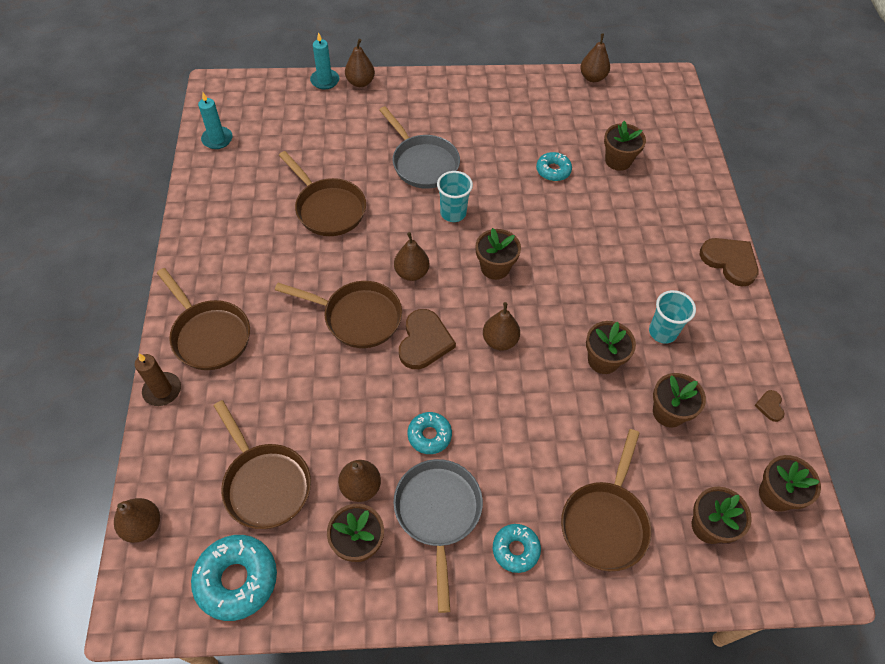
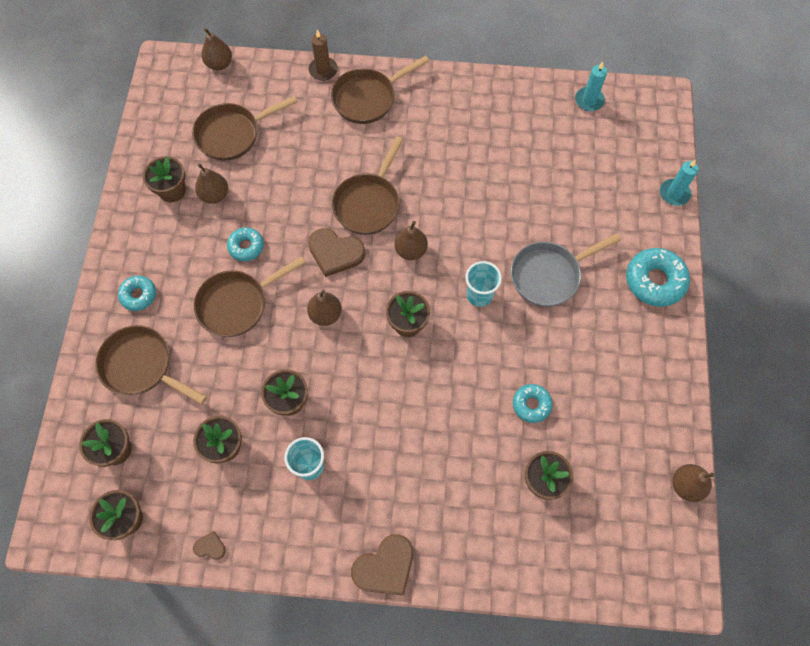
camera: 100 degrees right, 10 degrees up
turquoise donut [191,535,277,621] -> turquoise donut moved to [626,248,690,307]
brown pan [279,151,366,236] -> brown pan moved to [194,256,305,337]
brown pear [345,39,375,87] -> none
grey pan [393,459,483,613] -> none

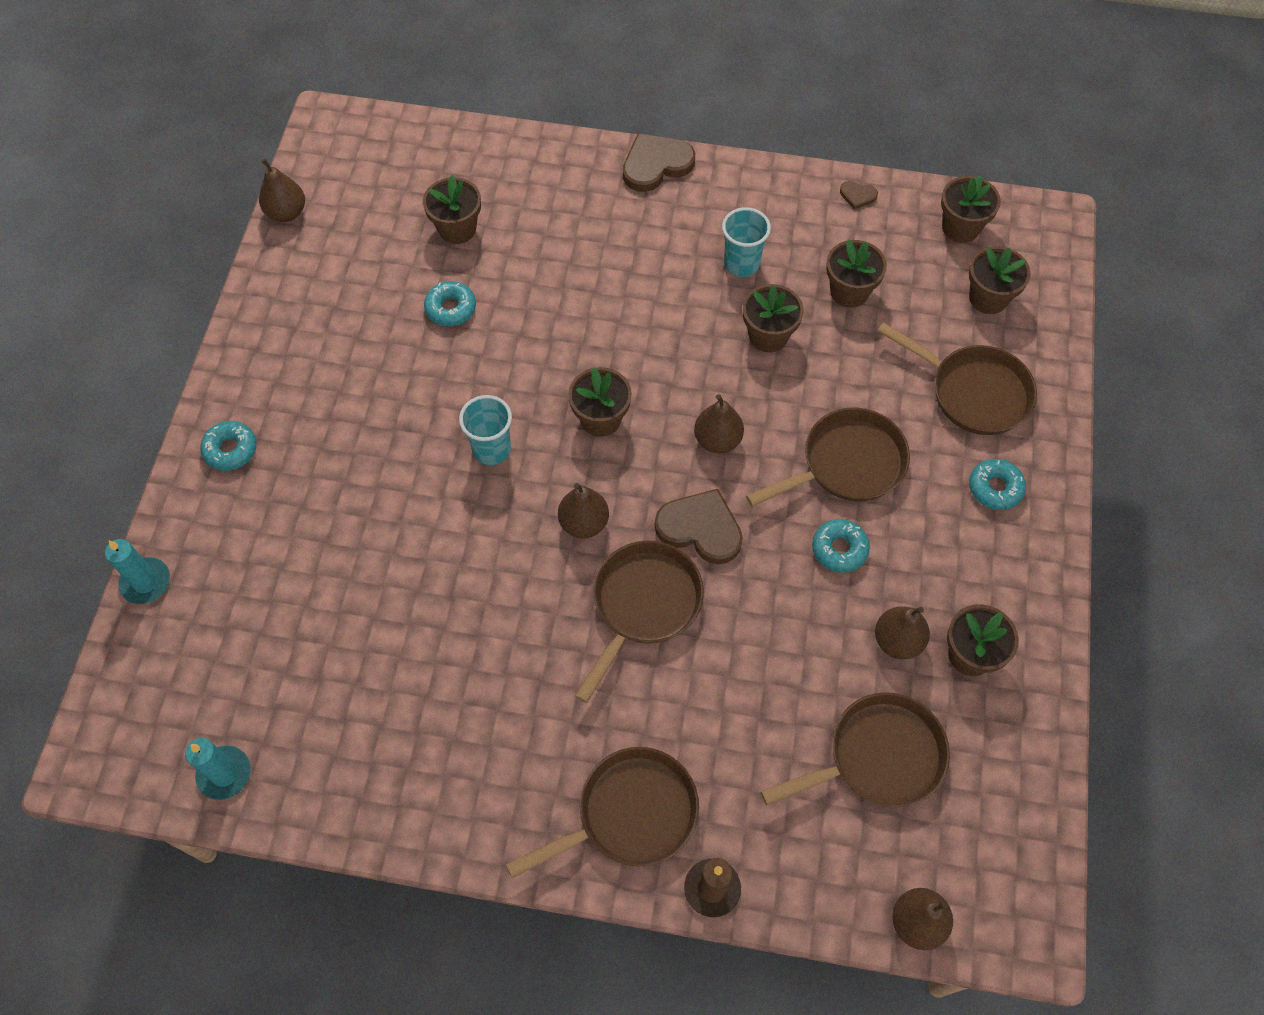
camera: 175 degrees left, 5 degrees down
grey pan [511,234,621,307] -> none
turquoise donut [626,248,690,307] -> turquoise donut [200,421,257,471], size x0.60

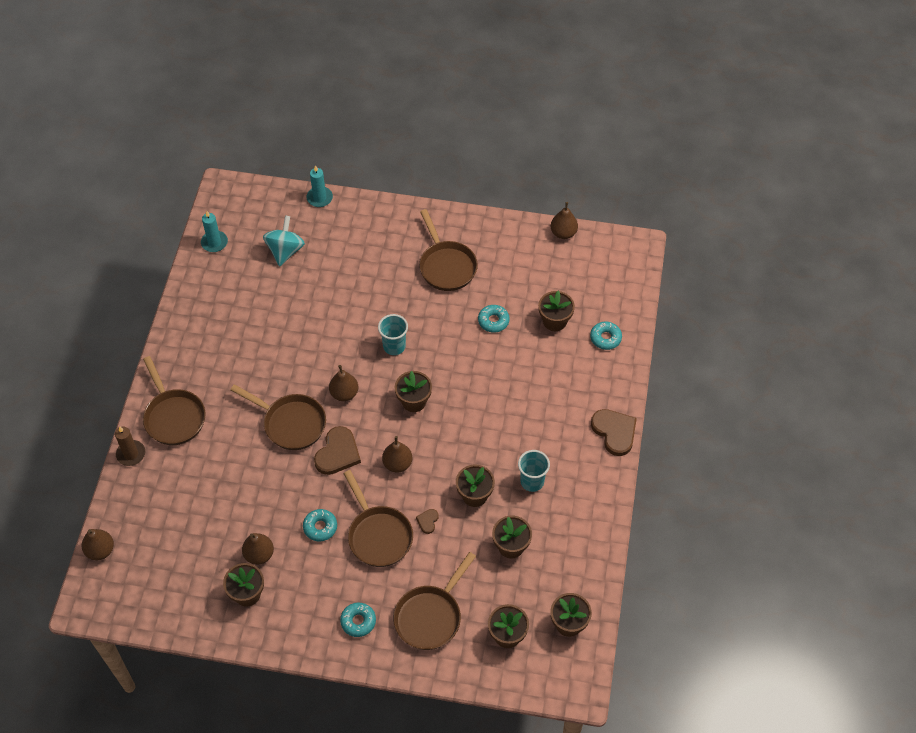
camera: 90 degrees right, 5 degrees down
turquoise donut [200,421,257,471] -> turquoise donut moved to [590,322,622,350]
brown pan [761,692,950,807] -> brown pan moved to [419,209,478,291]
brown heart [840,181,878,210] -> brown heart moved to [416,509,439,534]
none -> turquoise spinning top [263,216,305,266]

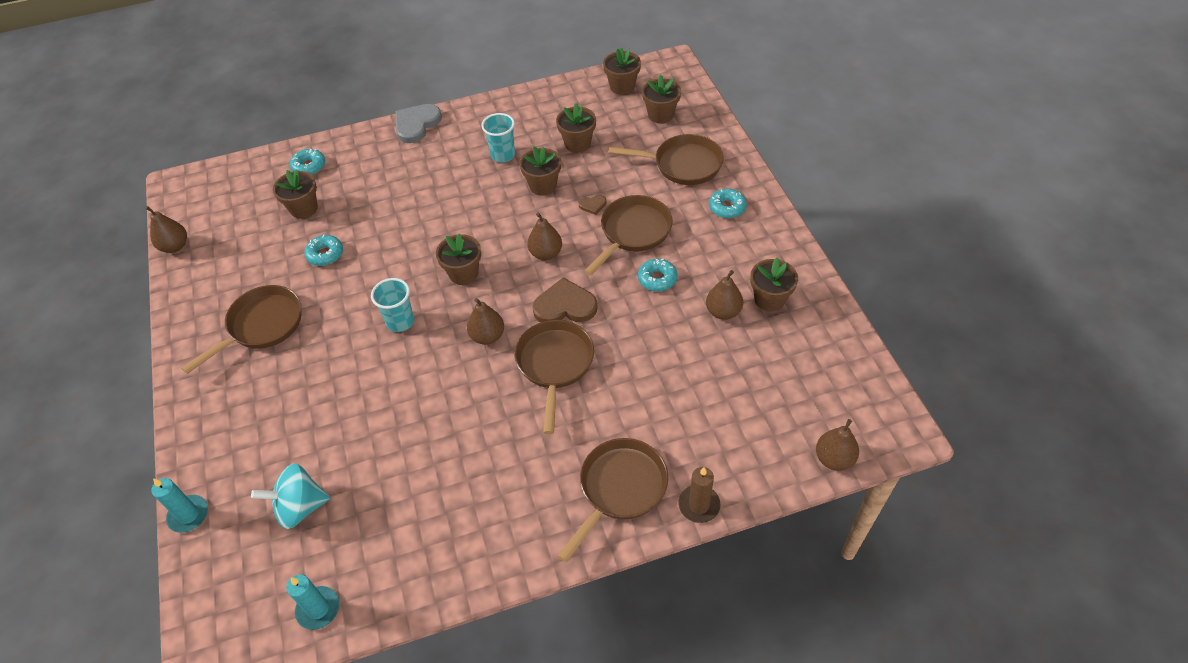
camera: 115 degrees left, 5 degrees down
brown heart [591,409,637,456] -> grey heart [396,104,442,143]

